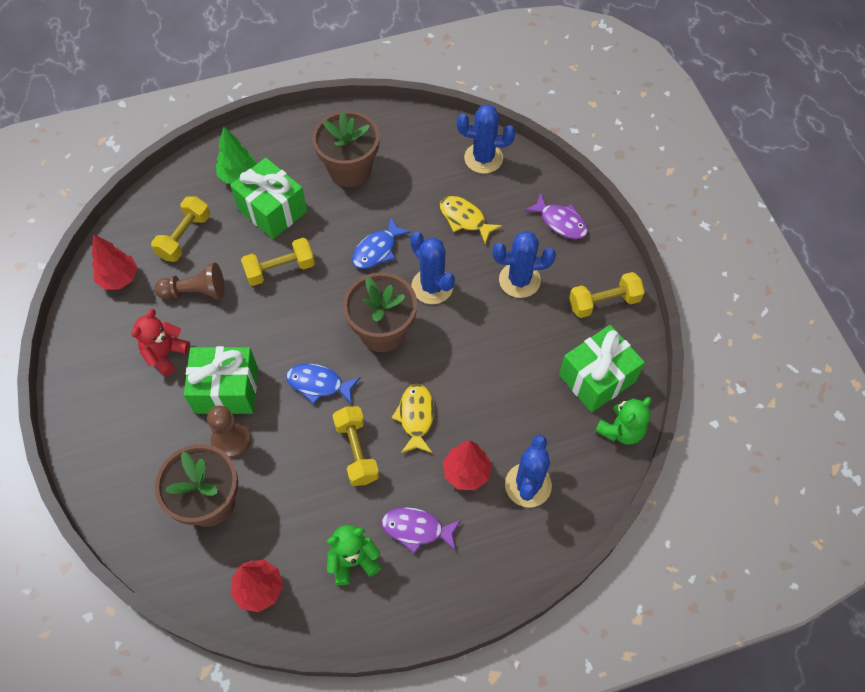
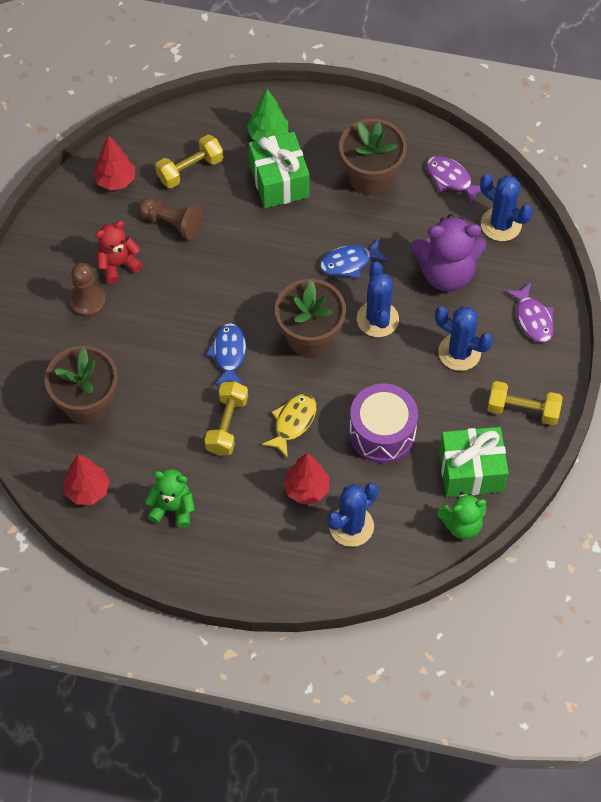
camera: 30 degrees right, 0 degrees up
green gift [184,346,258,414] -> none
brown pawn [207,405,251,458] -> brown pawn moved to [70,263,106,317]
yellow dumbbell [241,238,315,286] -> none
blue fish [286,364,361,405] -> blue fish turned 45 degrees clockwise [206,323,246,386]
purple fish [382,507,462,554] -> purple fish moved to [427,156,481,205]
yellow fish [440,196,502,244] -> purple teddy bear [410,214,486,292]
none -> purple drum [349,384,418,463]

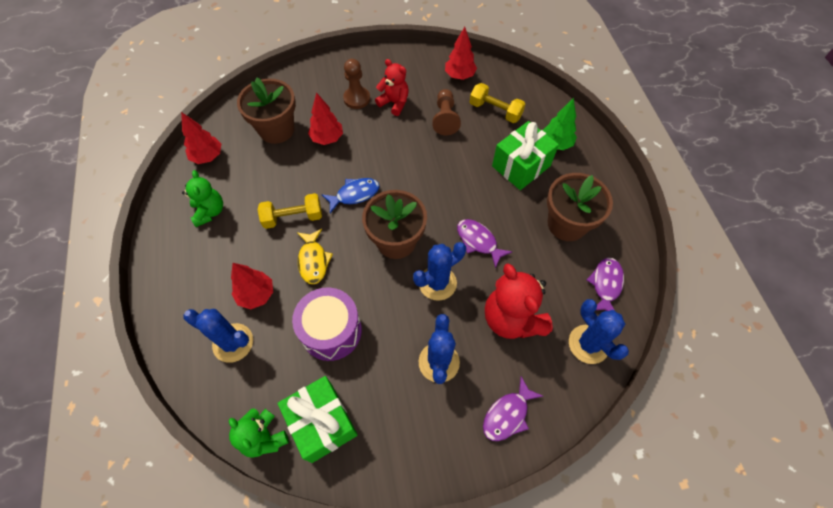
camera: 65 degrees right, 0 degrees up
yellow fish [262,394,316,458] -> yellow fish turned 75 degrees clockwise [297,229,333,284]
blue fish [320,238,389,278] -> purple fish [457,219,512,268]
purple teddy bear [410,214,486,292] -> red teddy bear [485,263,553,339]
blue cactus [480,174,533,241] -> blue cactus turned 45 degrees counterclockwise [569,299,629,364]
yellow dumbbell [487,381,563,425] -> none
none -> red tree [308,92,343,145]

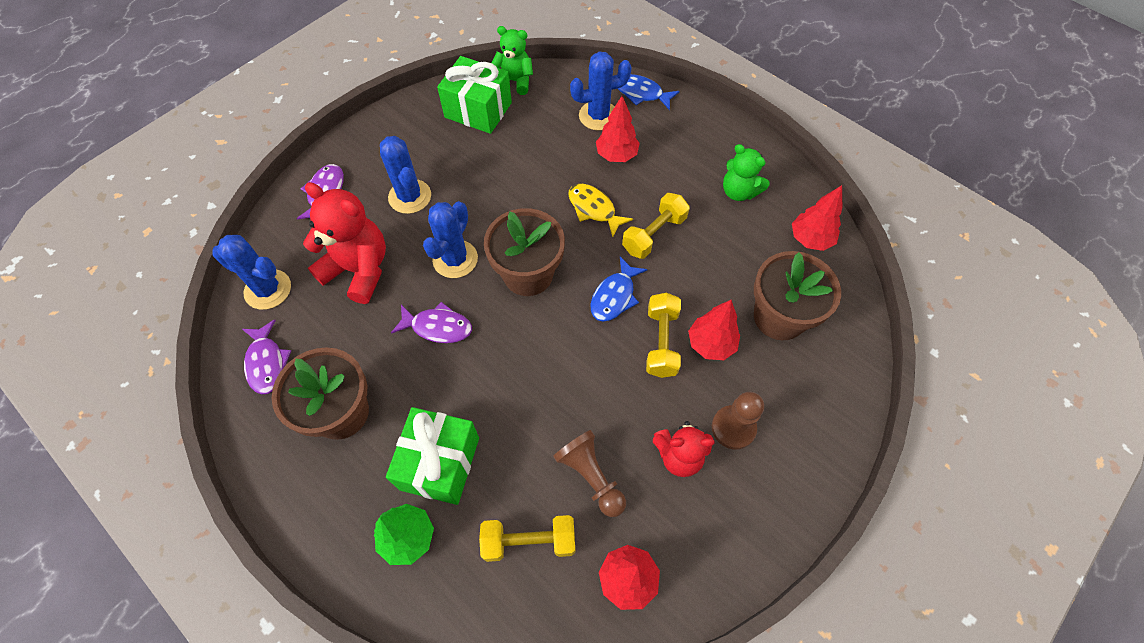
camera: 145 degrees right, 0 degrees up
purple drum [292,287,362,361] -> none
none -> blue fish [618,74,680,110]
none -> yellow dumbbell [646,293,681,378]

